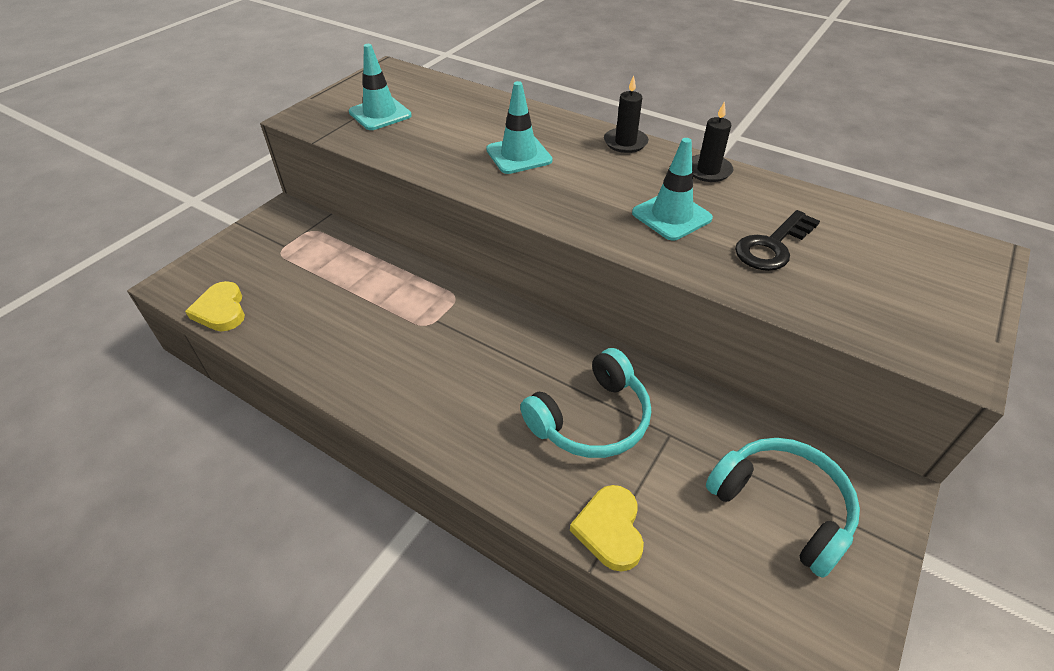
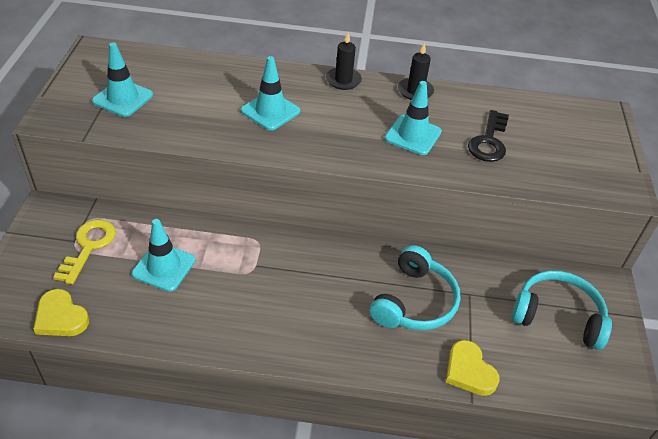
camera: 30 degrees left, 0 degrees up
none -> yellow key [53,220,116,284]
none -> turquoise traffic cone [132,219,196,292]

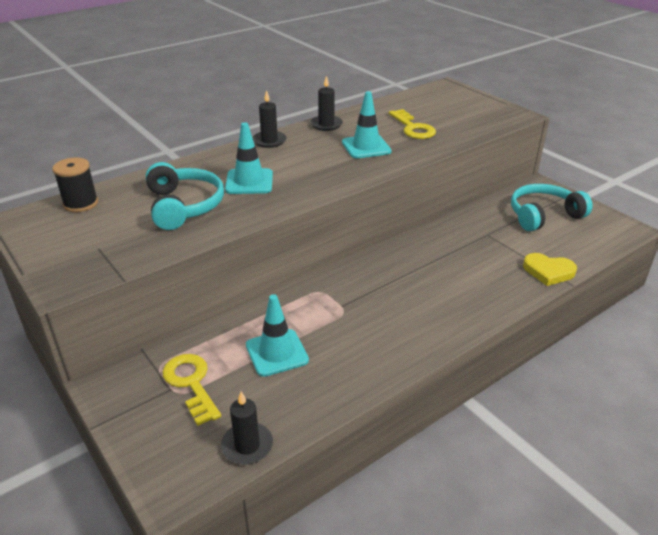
camera: 40 degrees left, 10 degrees down
yellow heart [33,289,89,336] -> black candle [221,392,273,465]
turquoise traffic cone [92,42,153,117] -> none
turquoise headphones [370,245,461,330] -> turquoise headphones moved to [146,162,224,230]
black key [468,110,509,162] -> yellow key [389,109,436,139]
none -> black spool [52,157,98,212]

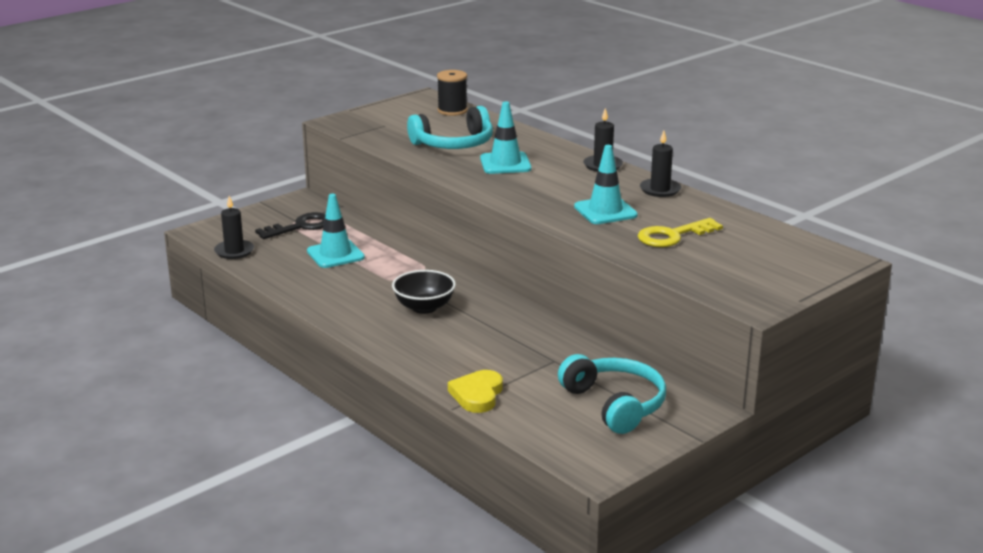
camera: 85 degrees right, 10 degrees down
yellow key [163,354,221,426] -> black key [255,212,326,239]
none -> black bowl [392,270,456,314]

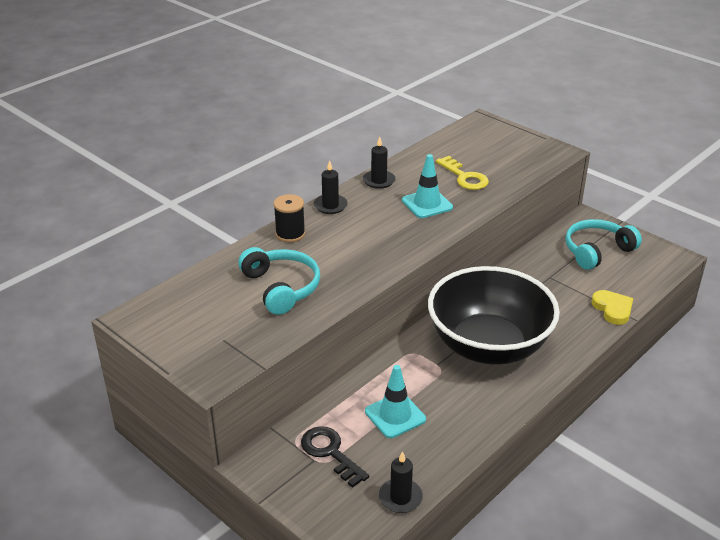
camera: 95 degrees left, 10 degrees up
black bowl [392,270,456,314] -> black bowl [428,266,560,365], size x2.34
black spool [437,70,468,116] -> black spool moved to [273,194,305,242]
yellow heart [448,370,503,413] -> yellow heart turned 120 degrees counterclockwise [591,290,633,325]
turquoise traffic cone [480,101,532,174] -> none

